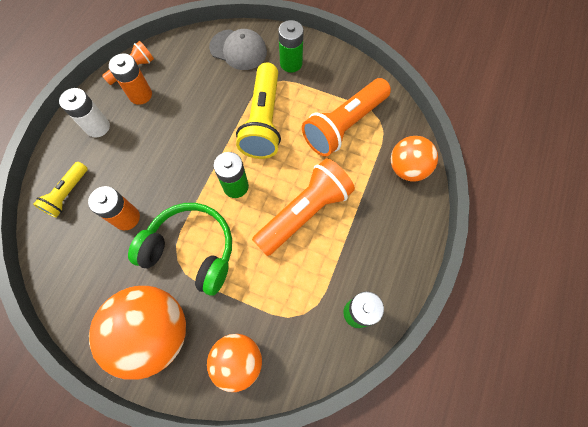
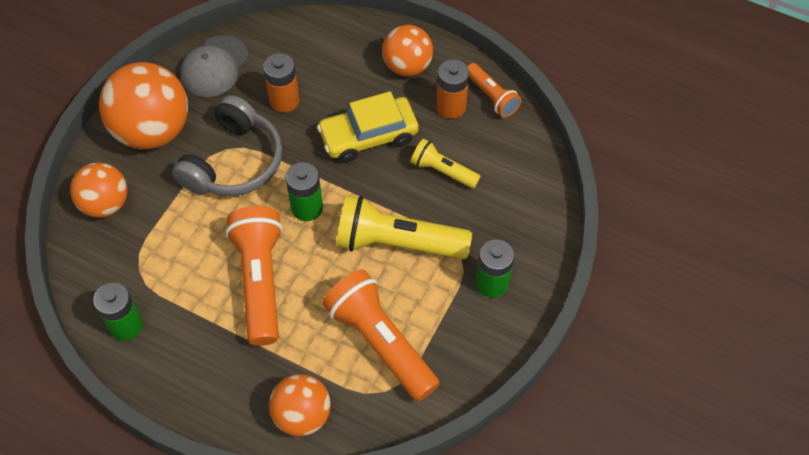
camera: 95 degrees right, 10 degrees down
yellow flashlight [33,162,88,218] -> yellow flashlight moved to [411,139,481,188]
white battery [59,88,110,138] -> orange ball [382,25,433,76]
green headphones [128,203,232,296] -> grey headphones [172,95,282,196]
grey cap [209,29,267,70] -> grey cap moved to [180,35,249,97]
orange flashlight [252,158,355,256] -> orange flashlight turned 150 degrees counterclockwise [225,206,283,346]
none -> yellow car [317,91,419,163]

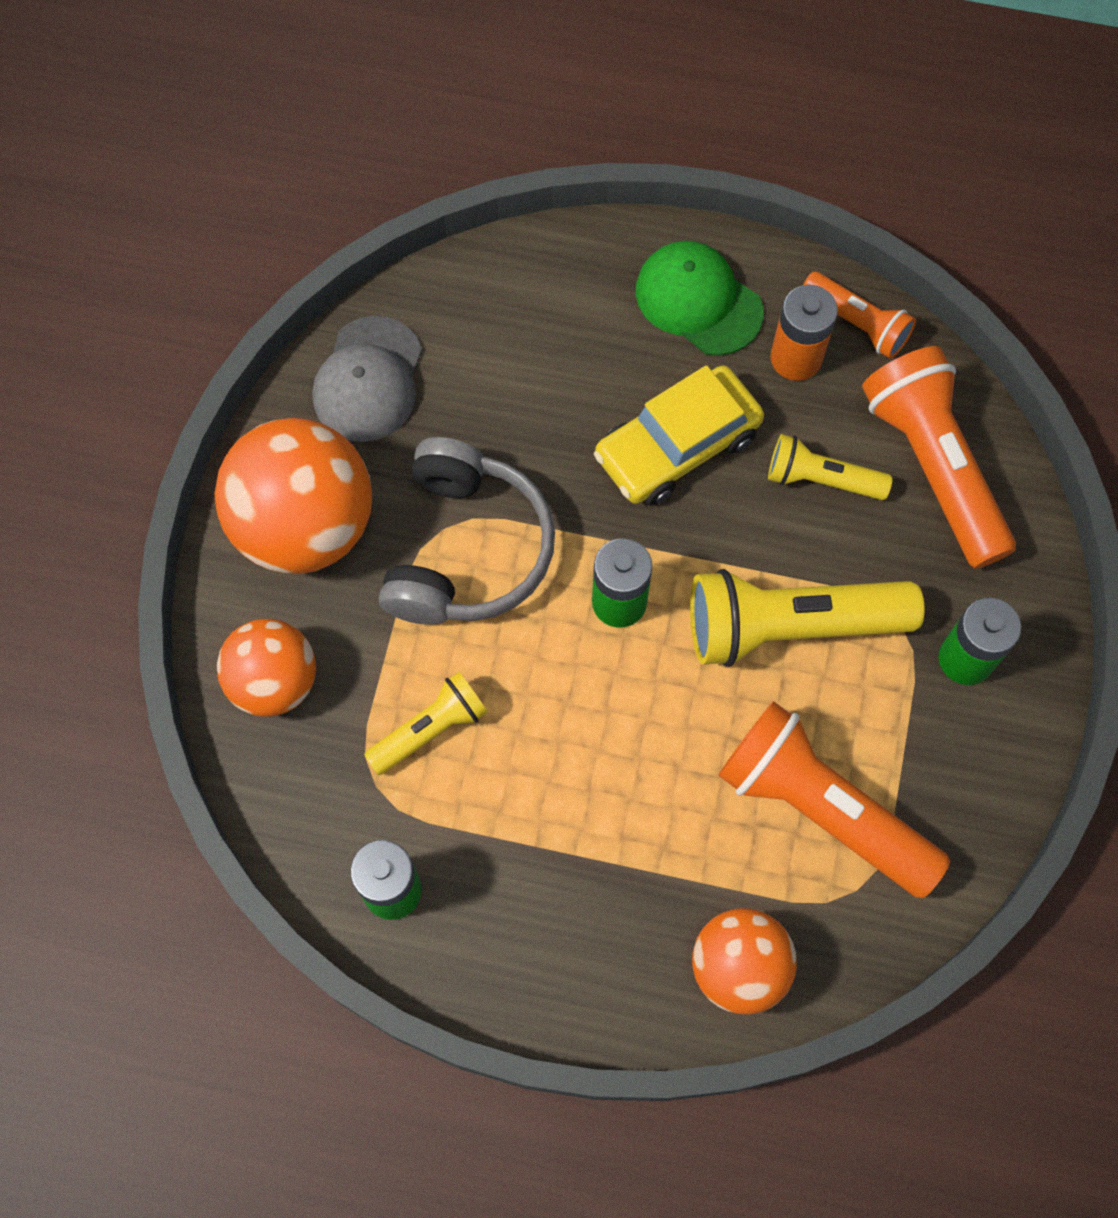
camera: 15 degrees left, 10 degrees up
orange flashlight [225,206,283,346] -> orange flashlight moved to [862,346,1016,569]
orange battery [263,53,299,113] -> none
orange ball [382,25,433,76] -> green cap [636,241,763,356]
none -> yellow flashlight [364,672,488,775]

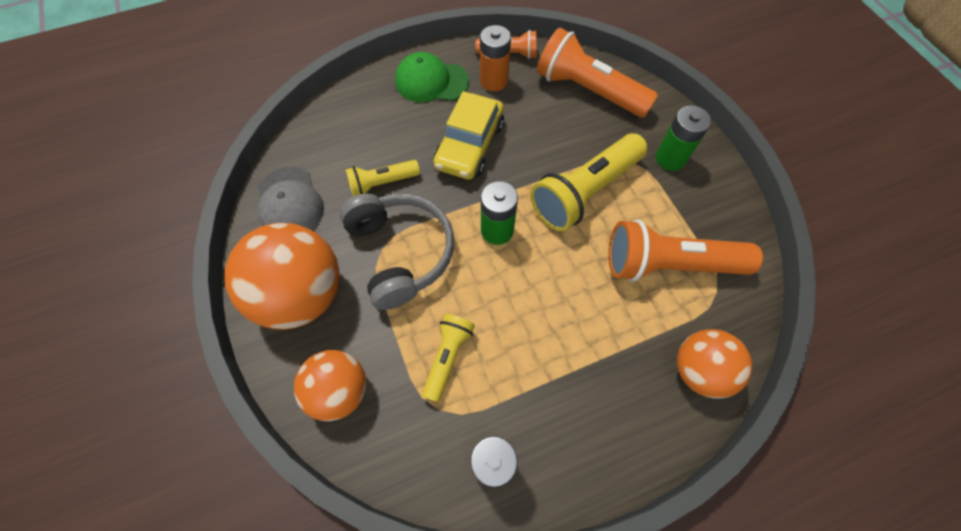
camera: 35 degrees left, 5 degrees down
yellow flashlight [768,434,893,500] -> yellow flashlight moved to [346,160,420,197]

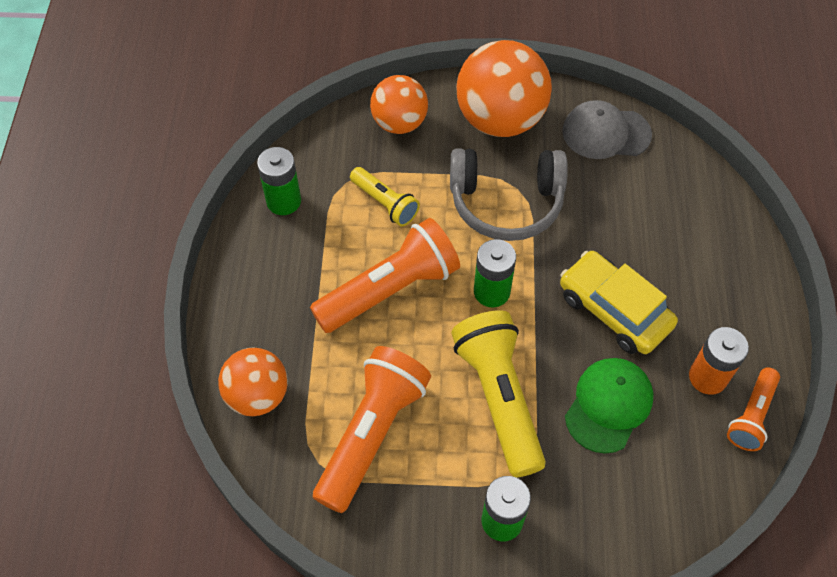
camera: 115 degrees right, 5 degrees down
yellow flashlight [346,160,420,197] -> none
green cap [395,52,469,102] -> green cap moved to [565,358,653,453]
orange flashlight [537,28,658,118] -> orange flashlight moved to [310,218,460,333]

